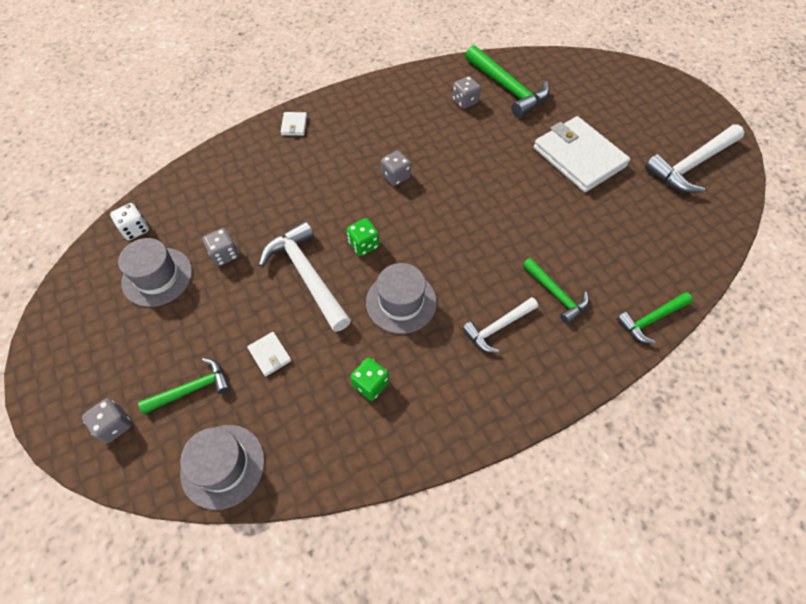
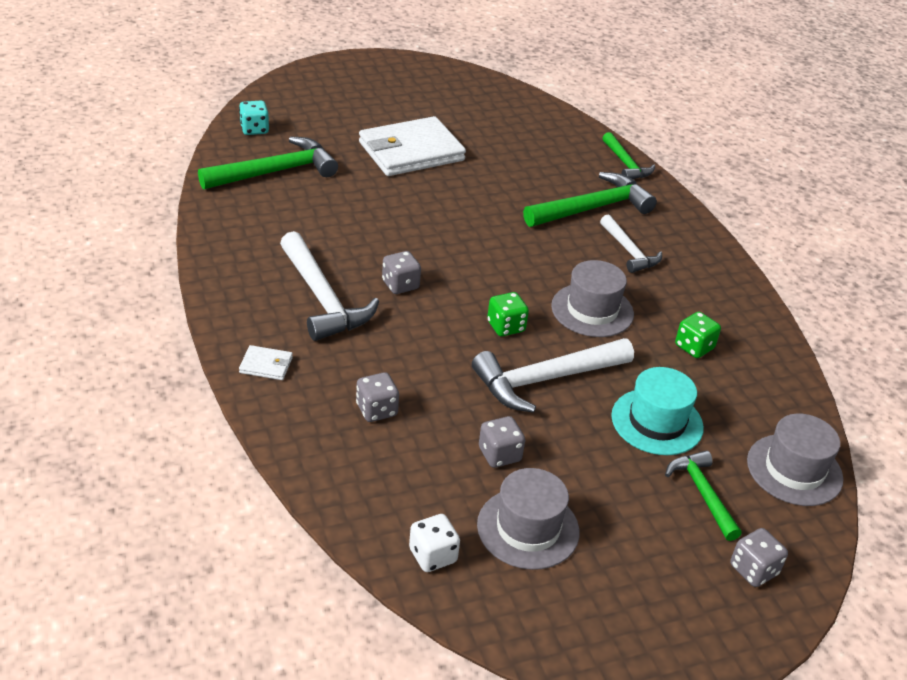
camera: 85 degrees left, 20 degrees down
white wallet [247,332,292,376] -> turquoise hat [611,367,704,455]
grey dice [452,76,481,109] -> grey dice moved to [356,372,399,422]
green hammer [523,258,589,324] -> green hammer [523,172,657,227], size x1.66
white hammer [645,124,745,193] -> white hammer moved to [280,231,379,341]
none -> turquoise dice [239,101,269,135]

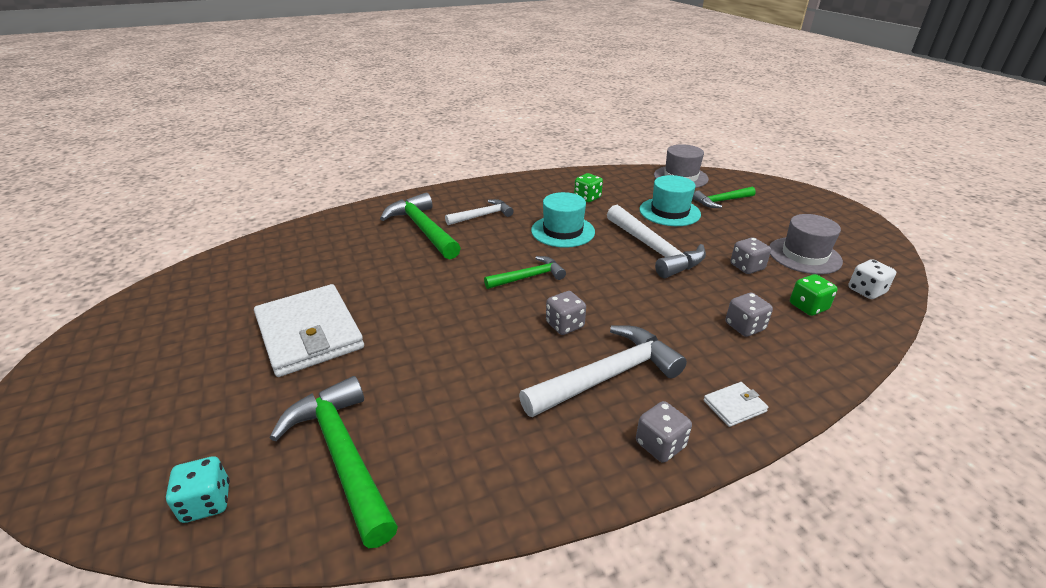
camera: 90 degrees left, 5 degrees down
white wallet [239,345,293,380] -> white wallet turned 60 degrees clockwise [703,382,769,427]
green dice [487,292,529,336] -> green dice moved to [790,274,838,316]
grey hat [551,260,634,337] -> turquoise hat [531,192,595,248]
green hammer [603,132,655,179] -> green hammer moved to [484,256,566,289]
grey dice [730,528,788,587] -> grey dice moved to [636,401,692,463]

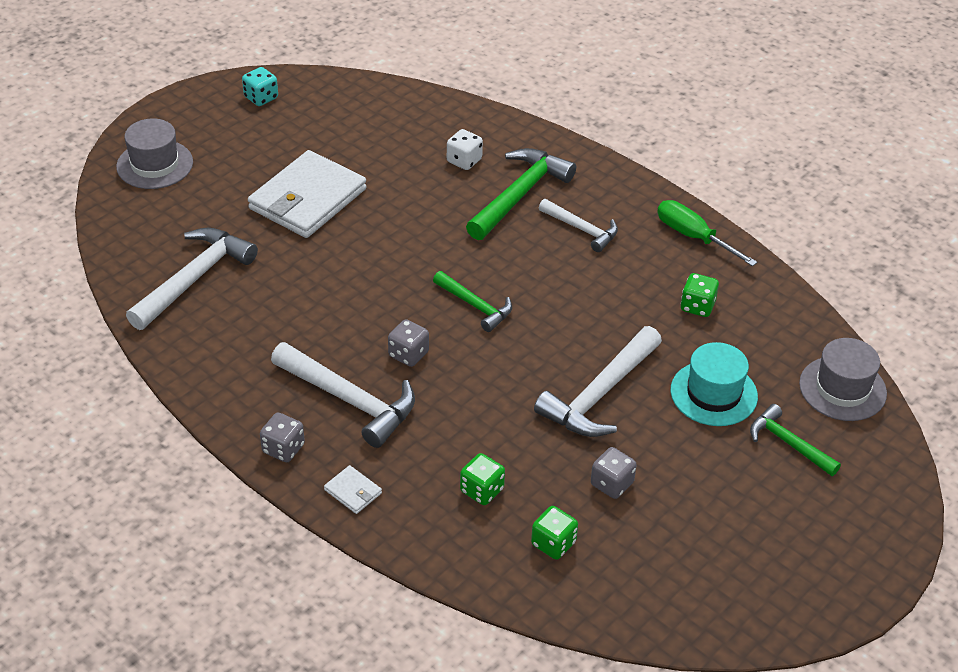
camera: 65 degrees right, 10 degrees up
turquoise dice [166,456,230,523] -> turquoise dice moved to [242,67,278,106]
green hammer [270,376,398,548] -> white hammer [126,228,258,330]
turquoise hat [531,192,595,248] -> none
grey dice [726,293,773,337] -> green dice [460,453,505,505]
grey hat [769,214,843,274] -> grey hat moved to [116,119,193,189]
white dice [848,259,896,299] -> white dice moved to [447,129,483,170]
none -> green screwdriver [657,200,757,266]

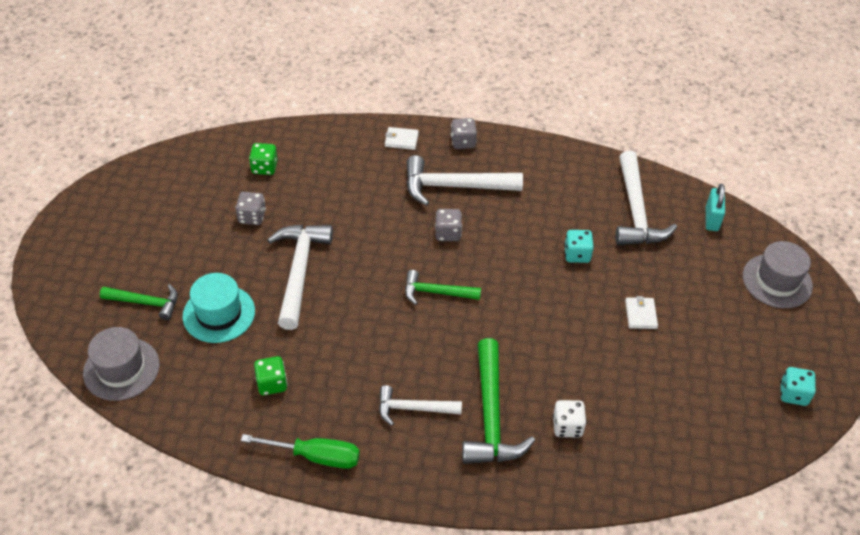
camera: 145 degrees right, 5 degrees up
white wallet [248,150,366,238] -> white wallet [625,296,658,329], size x0.40
green dice [460,453,505,505] -> none
none -> turquoise dice [564,230,594,263]
none -> turquoise padlock [706,184,725,231]

